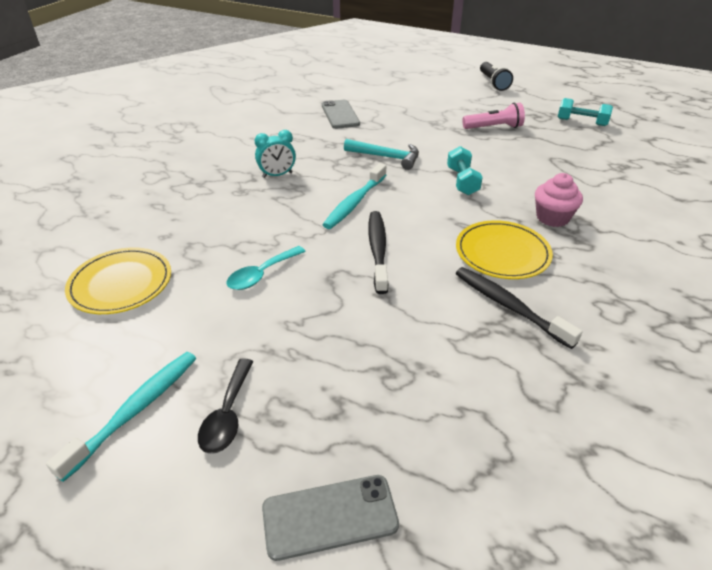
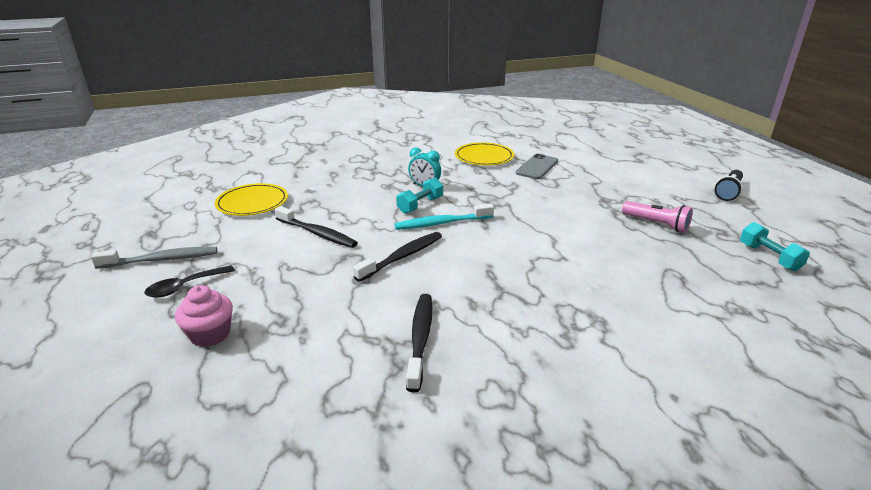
camera: 45 degrees right, 10 degrees down
turquoise toothbrush [46,352,196,482] -> grey toothbrush [91,247,217,269]
turquoise spoon [227,246,306,290] -> black toothbrush [275,206,358,248]
grey phone [262,475,399,561] -> none
turquoise hammer [344,139,419,170] -> none
turquoise dumbbell [447,146,483,195] -> turquoise dumbbell moved to [396,177,443,214]
yellow plate [456,220,553,279] -> yellow plate moved to [455,142,514,166]
pink cupcake [535,173,583,227] -> pink cupcake moved to [175,285,233,347]

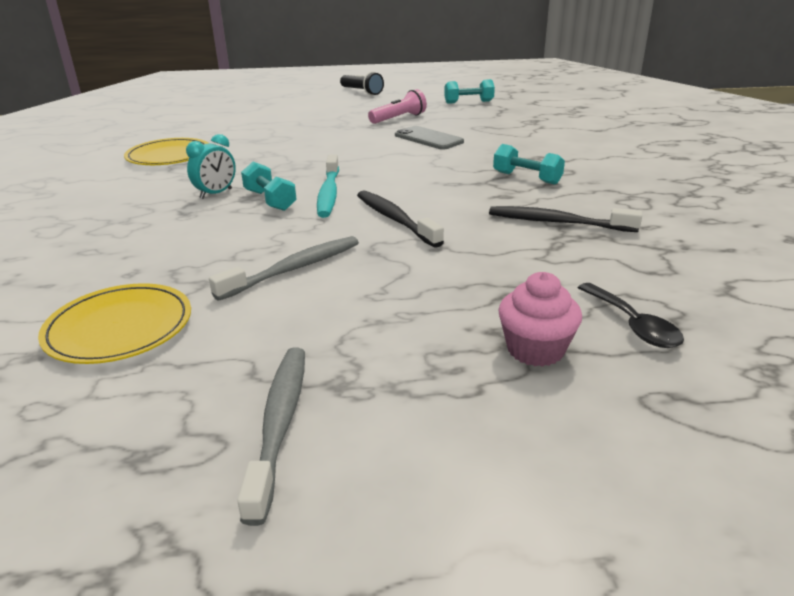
camera: 75 degrees left, 0 degrees up
black spoon [144,265,235,297] -> black spoon moved to [578,283,684,348]
black toothbrush [275,206,358,248] -> grey toothbrush [209,236,359,301]
grey phone [515,154,558,179] -> grey phone moved to [395,126,464,150]
none -> turquoise dumbbell [493,144,565,185]

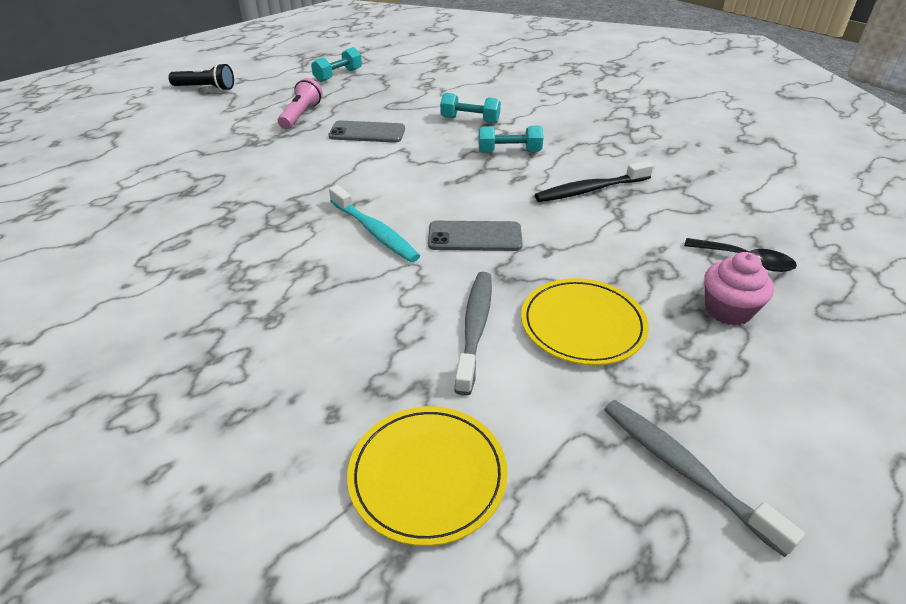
camera: 40 degrees left, 10 degrees up
yellow plate [124,138,209,165] -> yellow plate moved to [521,278,649,365]
turquoise clock [186,134,236,199] -> none
turquoise dumbbell [241,162,297,211] -> turquoise dumbbell moved to [440,93,501,123]
black toothbrush [357,191,444,248] -> grey phone [428,221,523,251]

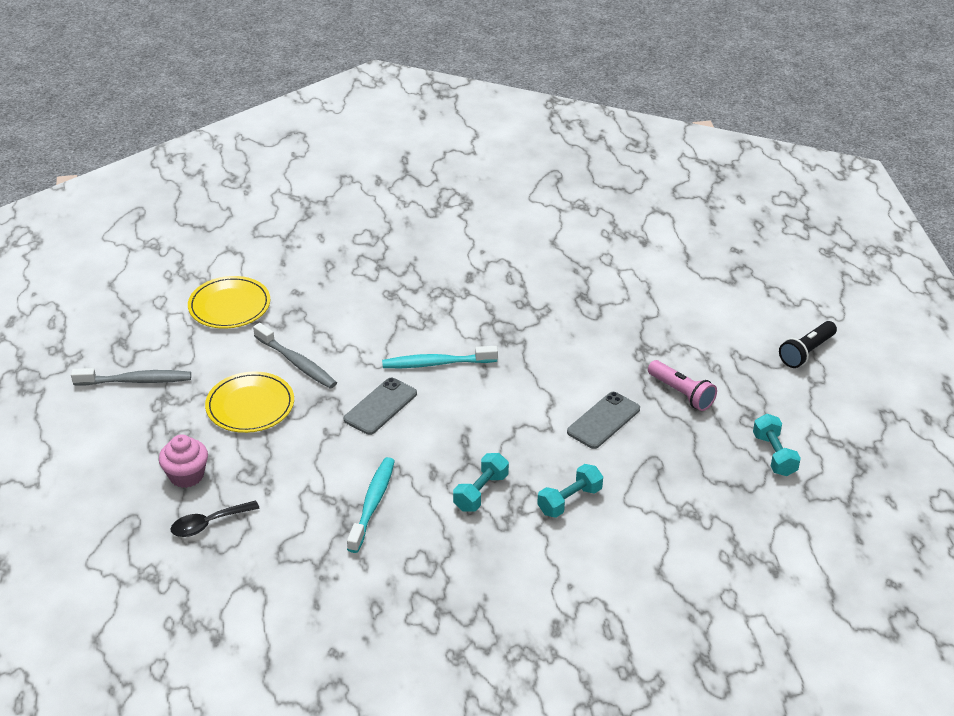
camera: 125 degrees right, 0 degrees up
black toothbrush [535,161,653,202] -> turquoise toothbrush [347,457,395,553]

